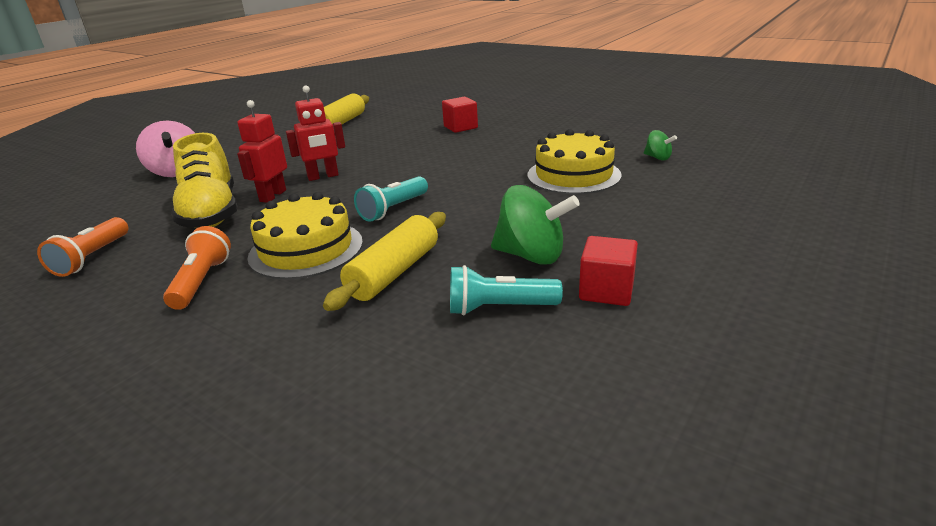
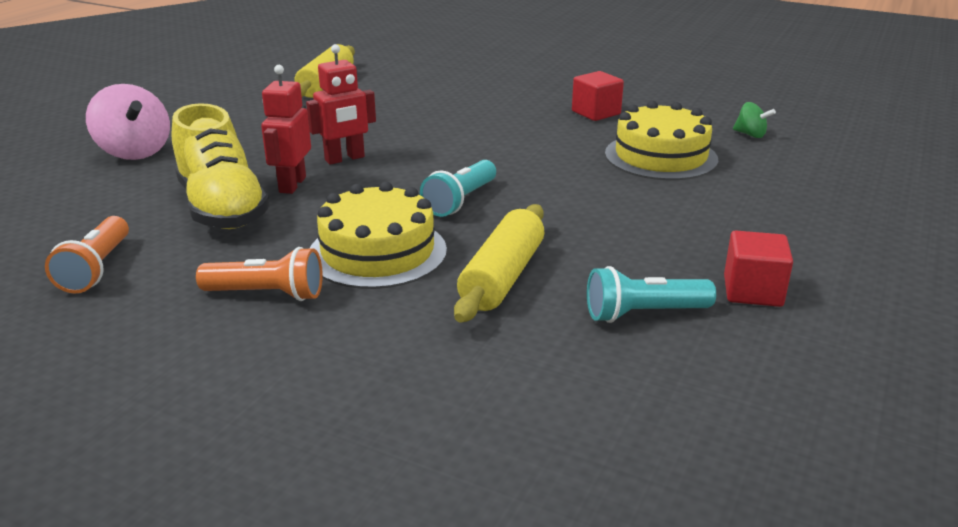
camera: 10 degrees left, 0 degrees up
orange flashlight [163,226,231,310] -> orange flashlight turned 105 degrees clockwise [196,247,323,301]
red cube [442,97,478,133] -> red cube moved to [572,71,624,121]
green spinning top [491,185,580,265] -> none

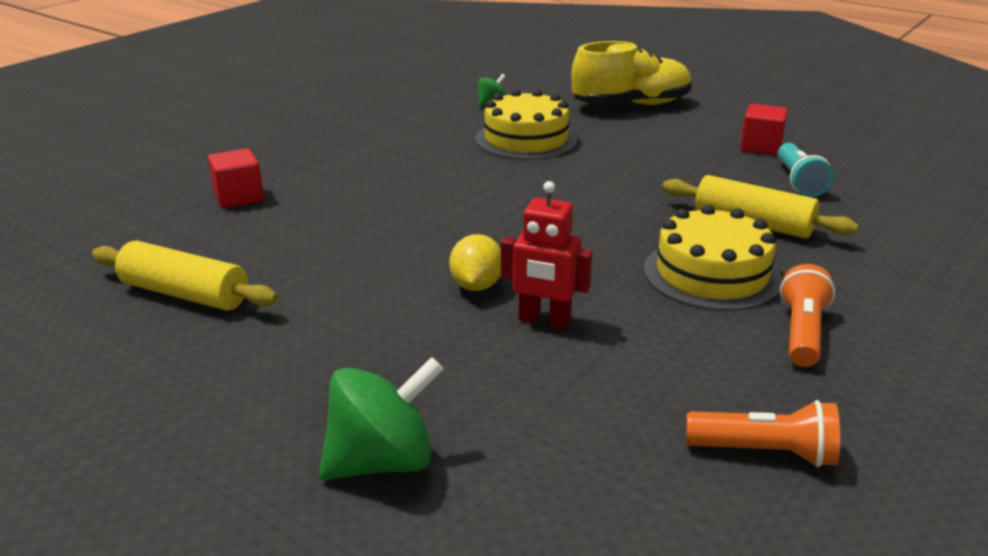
camera: 80 degrees left, 0 degrees up
pink spinning top [86,84,170,160] -> green spinning top [319,357,444,480]
yellow shoe [172,103,270,229] -> yellow shoe moved to [571,41,692,105]
red robot [306,44,376,165] -> yellow lemon [449,234,501,291]
turquoise flashlight [420,160,496,217] -> none
red cube [572,71,624,121] -> red cube moved to [208,148,264,208]

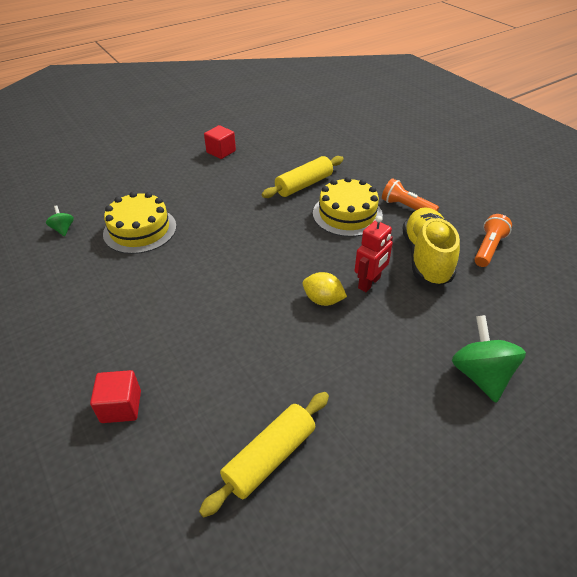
camera: 70 degrees left, 15 degrees up
yellow shoe [571,41,692,105] -> yellow shoe moved to [402,207,460,287]
turquoise flashlight [778,143,834,197] -> none

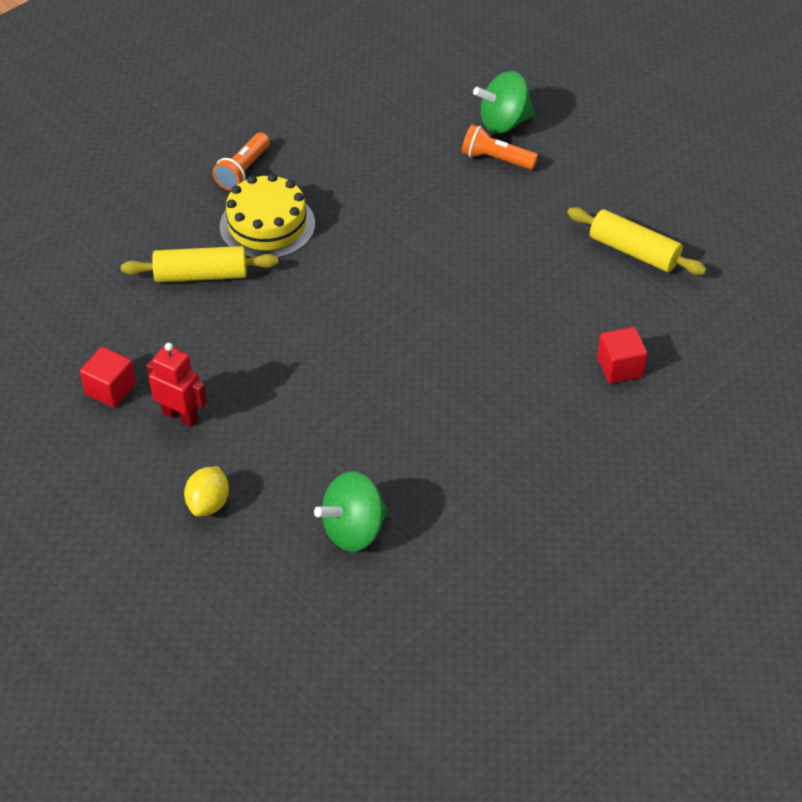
camera: 100 degrees left, 5 degrees up
green spinning top [46,205,74,236] -> green spinning top [314,471,388,552], size x1.95
yellow cake [103,192,176,254] -> none
yellow rolling pin [262,156,344,198] -> yellow rolling pin turned 45 degrees counterclockwise [121,246,278,282]
yellow lemon [303,272,347,306] -> yellow lemon moved to [184,466,229,517]
red robot [355,216,393,292] -> red robot moved to [146,343,207,427]
yellow shoe [402,207,460,287] -> none
orange flashlight [474,214,512,267] -> orange flashlight moved to [462,124,538,170]

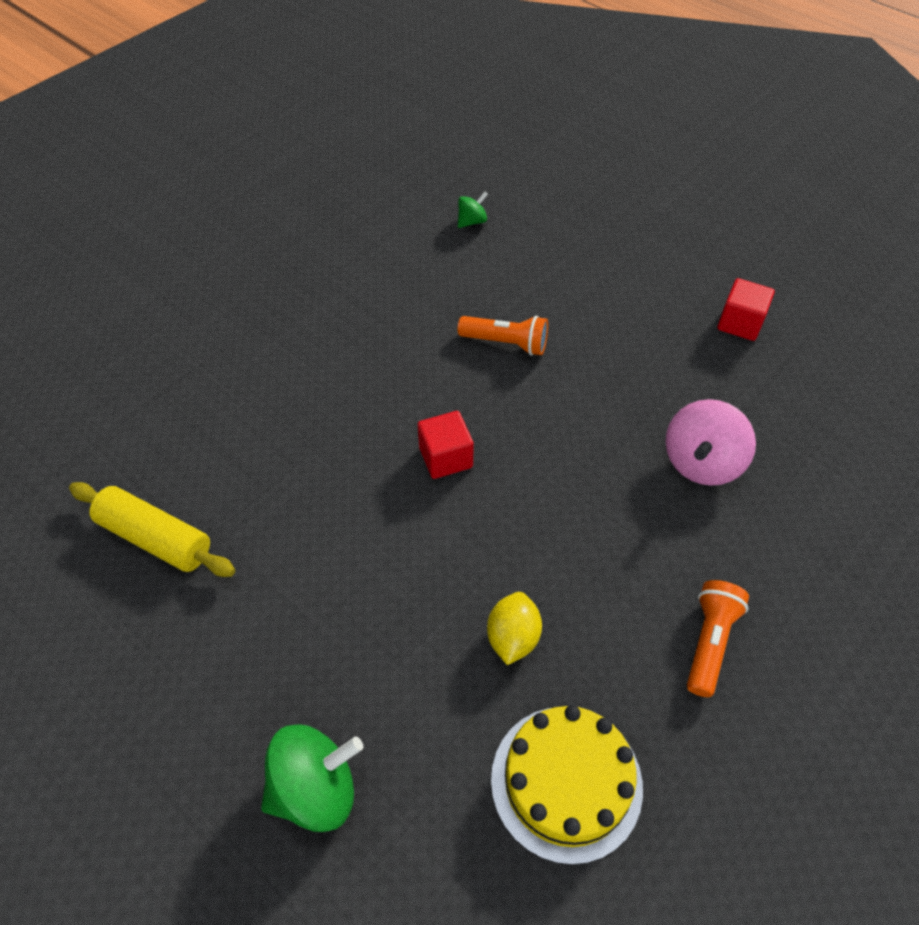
camera: 175 degrees right, 5 degrees up
yellow rolling pin [121,246,278,282] -> pink spinning top [665,399,756,486]
red robot [146,343,207,427] -> none
yellow lemon [184,466,229,517] -> yellow lemon moved to [487,592,542,665]
yellow cake [219,173,315,258] -> yellow cake moved to [491,705,643,865]
green spinning top [314,471,388,552] -> green spinning top [458,191,488,228], size x0.51
orange flashlight [462,124,538,170] -> orange flashlight moved to [458,316,548,355]
red cube [597,327,648,383] -> red cube moved to [418,411,474,479]

